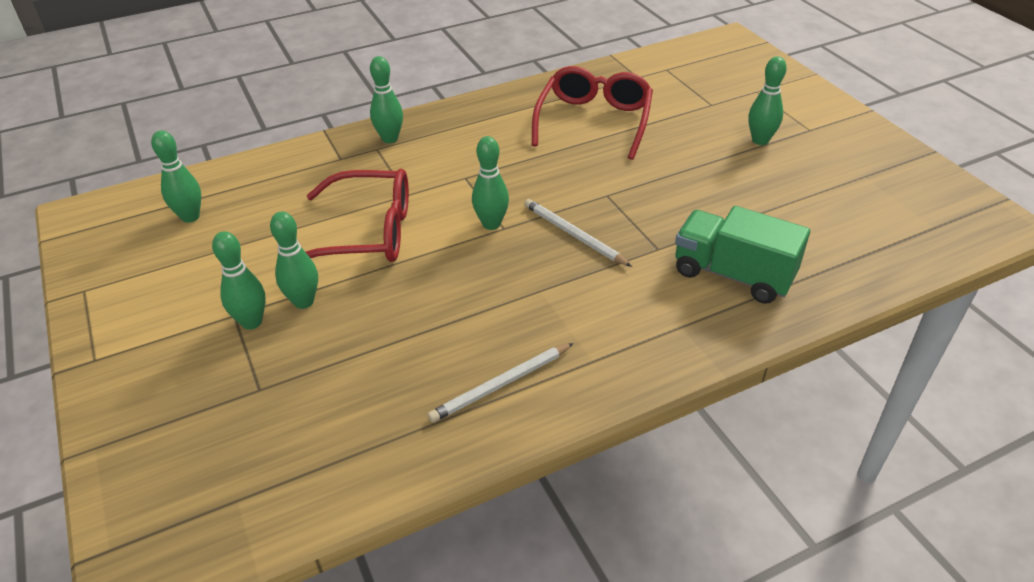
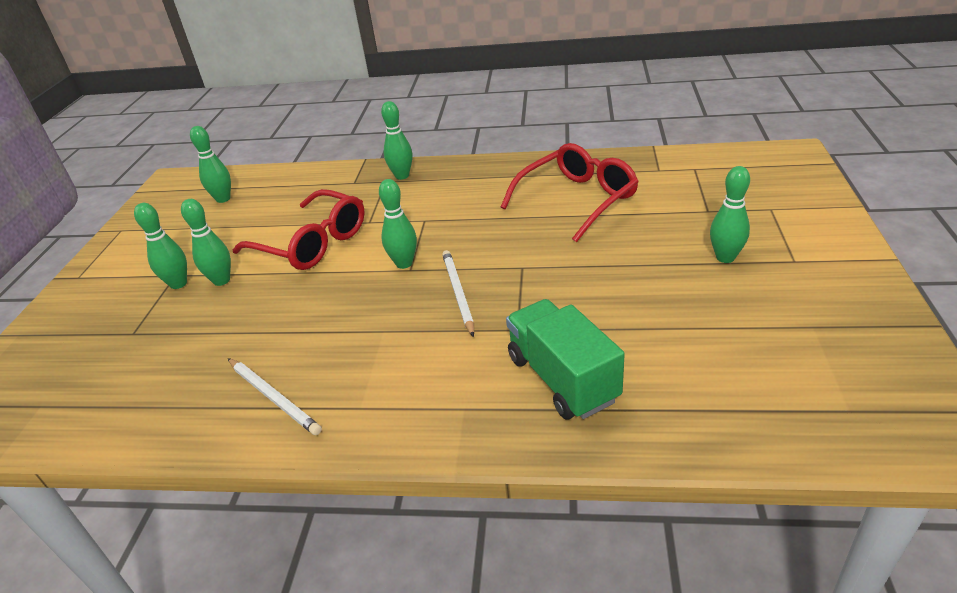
camera: 35 degrees right, 5 degrees down
white pencil [428,343,574,423] -> white pencil turned 135 degrees counterclockwise [228,358,322,435]

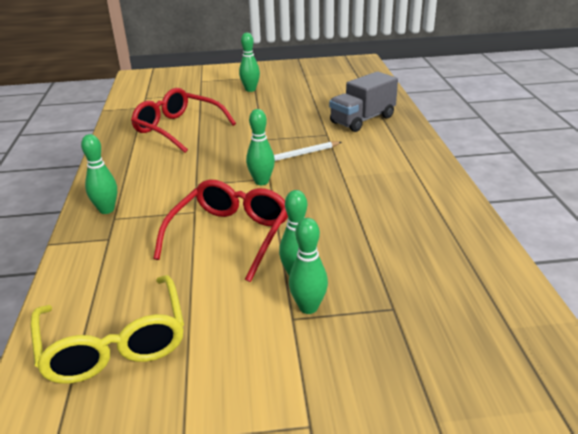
camera: 105 degrees left, 5 degrees down
green bowling pin [190,126,231,203] -> yellow glasses [30,275,184,384]
white pencil [228,358,322,435] -> none
green truck [506,299,625,420] -> grey truck [329,71,398,132]

